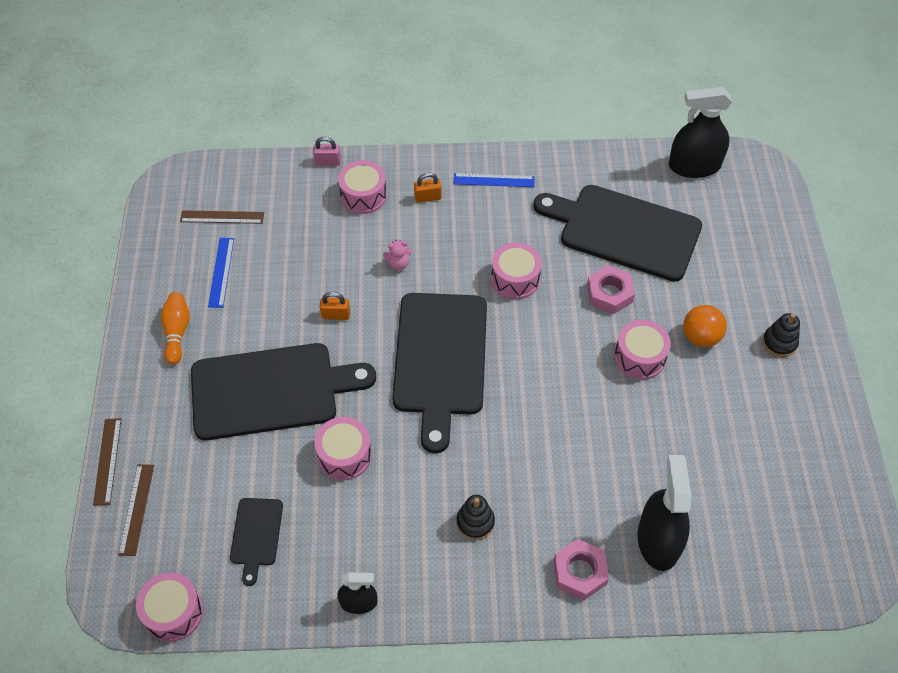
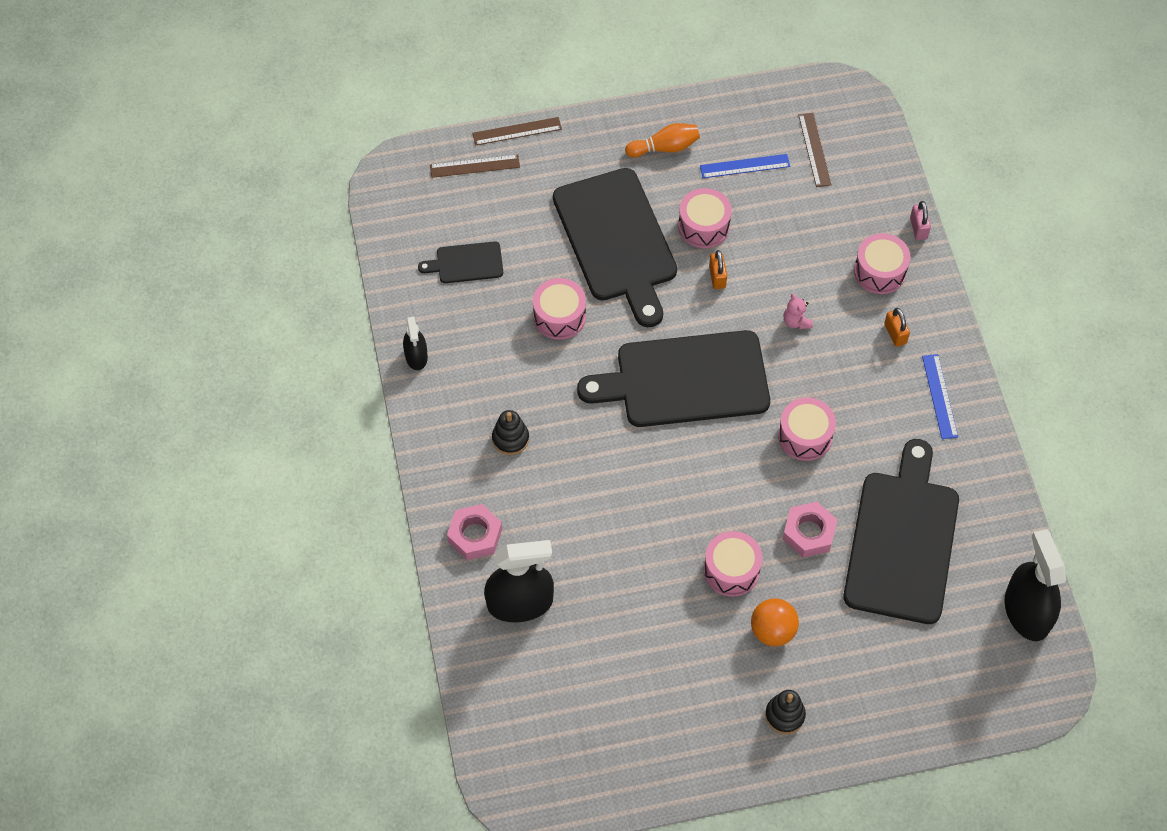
camera: 80 degrees right, 5 degrees up
pink drum [136,572,203,642] -> pink drum moved to [678,188,732,248]

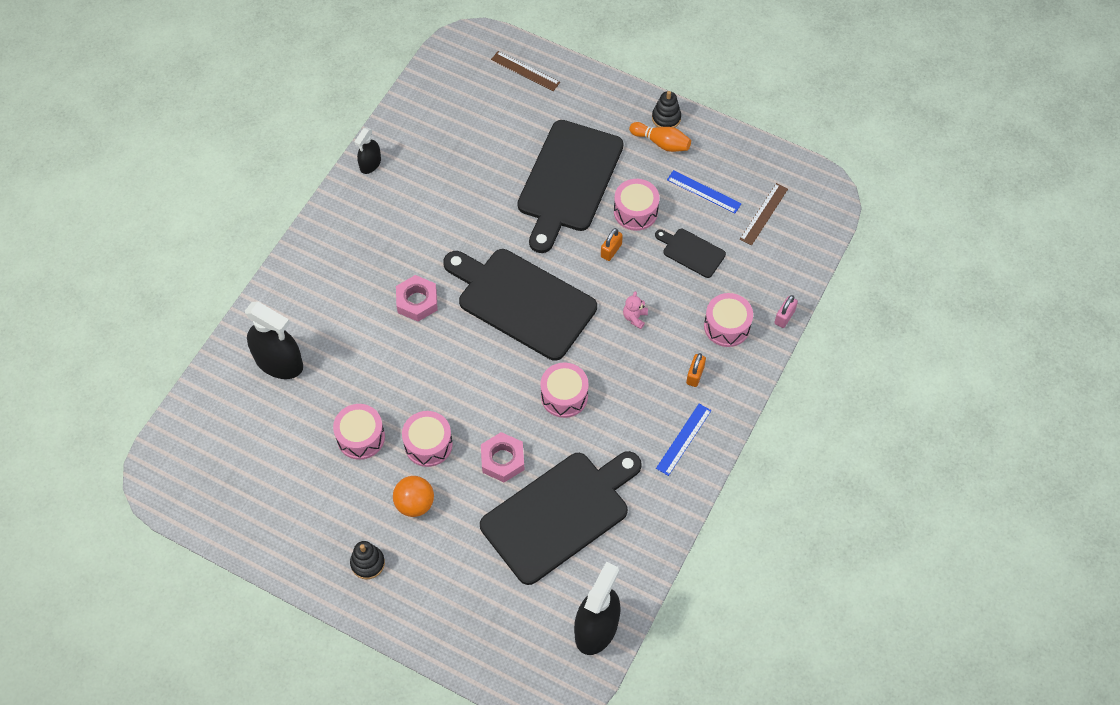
camera: 40 degrees right, 0 degrees up
black cutting board [418,241,503,283] -> black cutting board moved to [655,229,726,278]
pink nut [447,504,502,560] -> pink nut moved to [396,275,438,322]
brown ruler [472,117,562,145] -> none
black stacking toy [492,410,529,455] -> black stacking toy moved to [652,91,681,128]
pink drum [533,278,586,340] -> pink drum moved to [333,404,385,460]

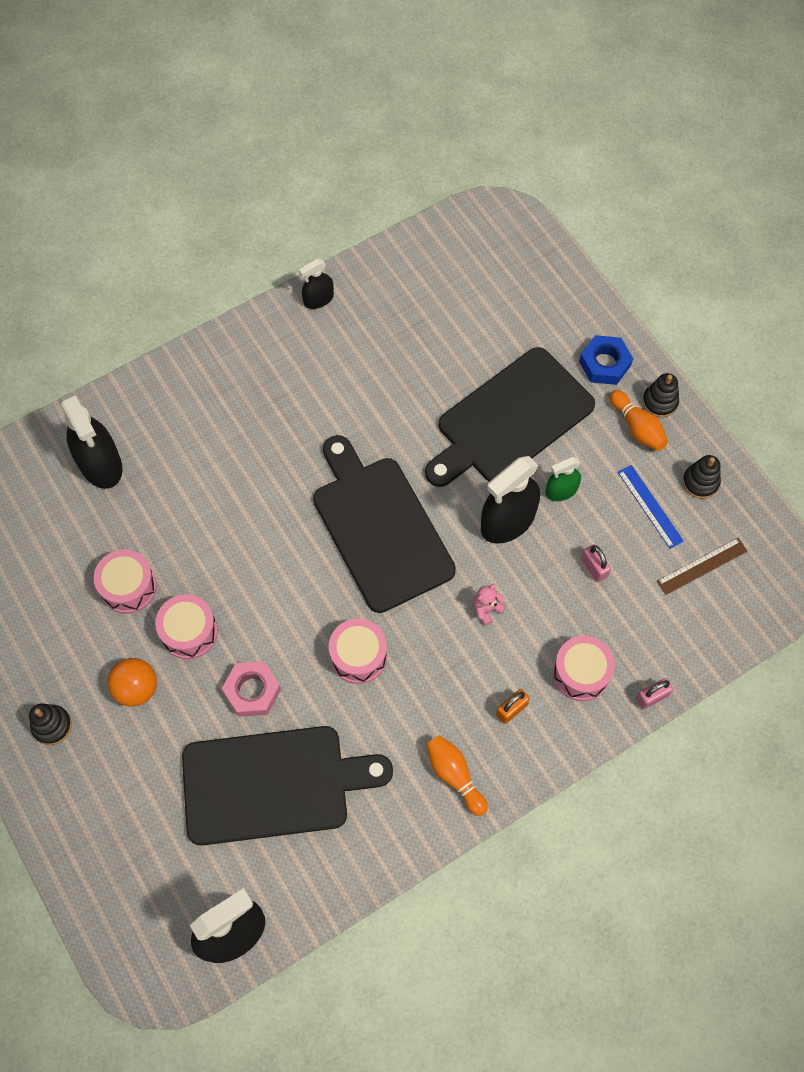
camera: 30 degrees right, 5 degrees up
pink nut [396,275,438,322] -> none
brown ruler [491,51,560,91] -> none
orange padlock [601,228,623,261] -> black spray bottle [481,456,540,544]
pink drum [614,179,660,231] -> green spray bottle [545,457,581,501]
black cutting board [655,229,726,278] -> pink padlock [581,544,611,582]
blue ruler [656,404,711,476] -> orange bowling pin [426,735,488,816]
none -> blue nut [579,335,633,385]
none -> black stacking toy [682,455,721,499]

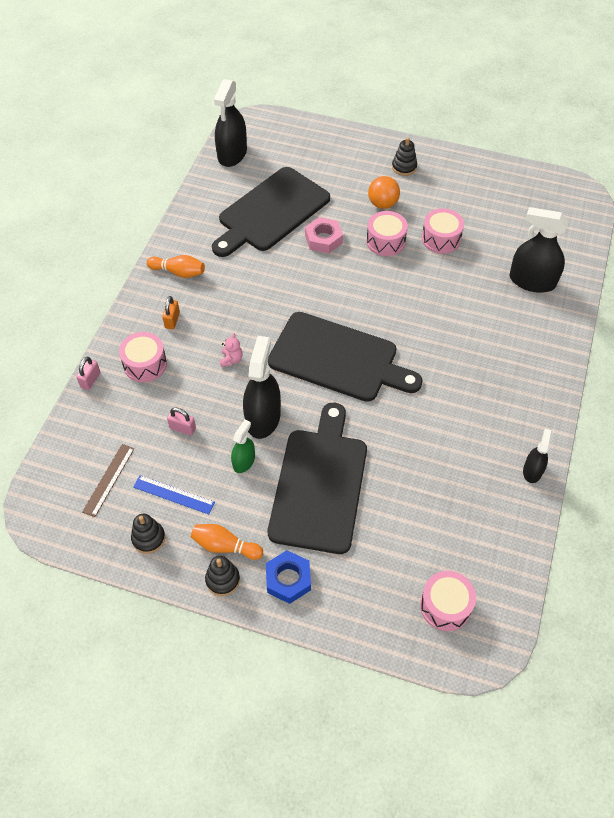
camera: 140 degrees right, 10 degrees down
pink drum [329,619,387,684] -> pink drum moved to [420,571,476,631]

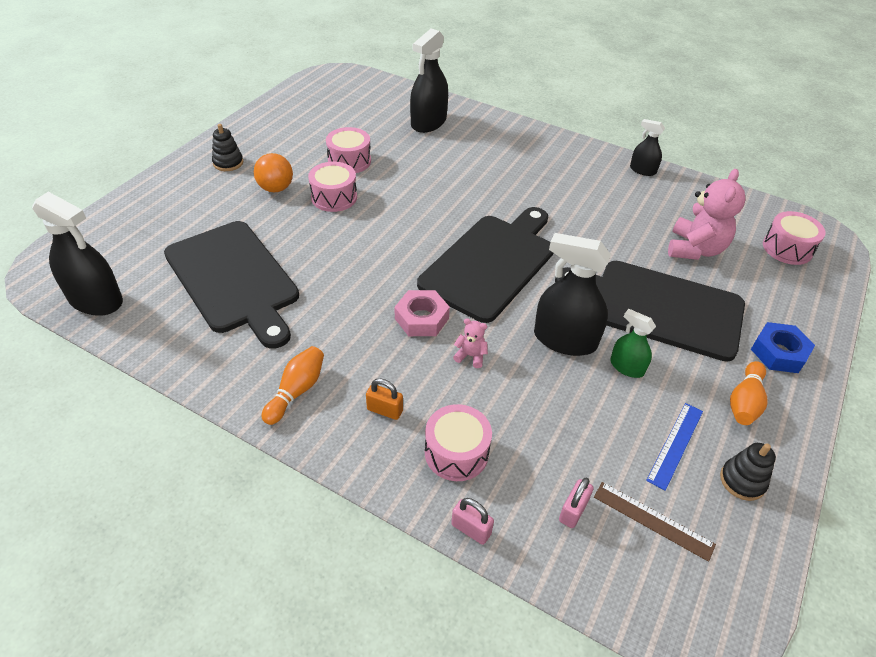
camera: 80 degrees left, 10 degrees down
pink padlock [167,408,196,435] -> pink padlock moved to [559,478,594,528]
black stacking toy [205,556,240,596] -> none
pink nut [305,217,343,254] -> pink nut moved to [395,290,450,336]
none -> pink teddy bear [668,169,746,260]

